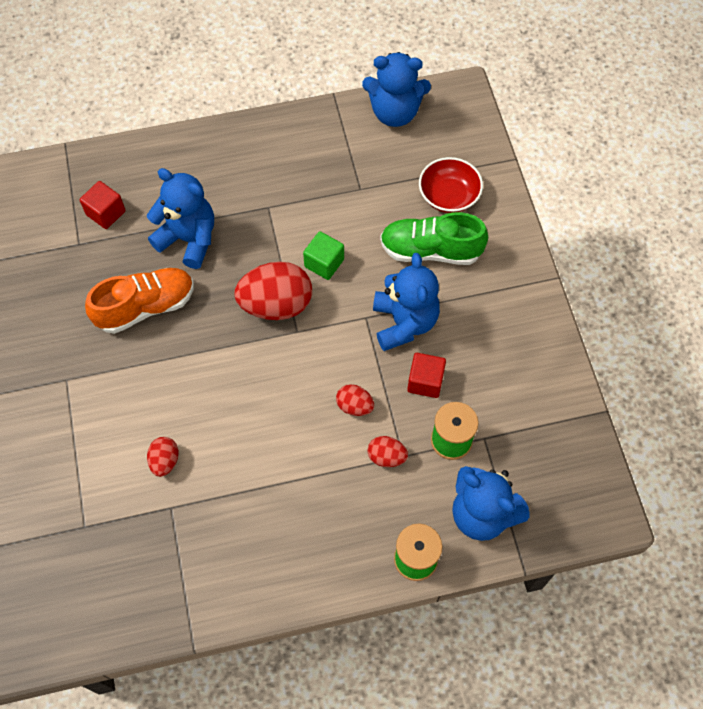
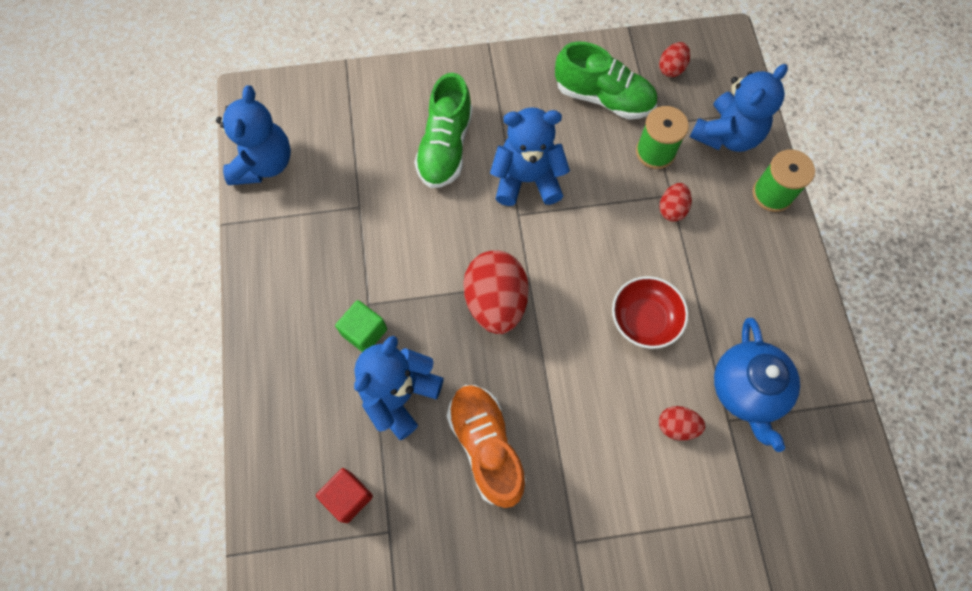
camera: 85 degrees left, 5 degrees up
green cube [303,231,344,280] -> green cube moved to [335,300,387,352]
red egg [336,384,374,416] -> red egg moved to [659,42,690,77]
red cube [407,353,446,398] -> none
red bowl [419,157,483,213] -> red bowl moved to [612,276,688,349]
none -> green shoe [555,41,657,120]
none -> blue teapot [714,318,800,452]

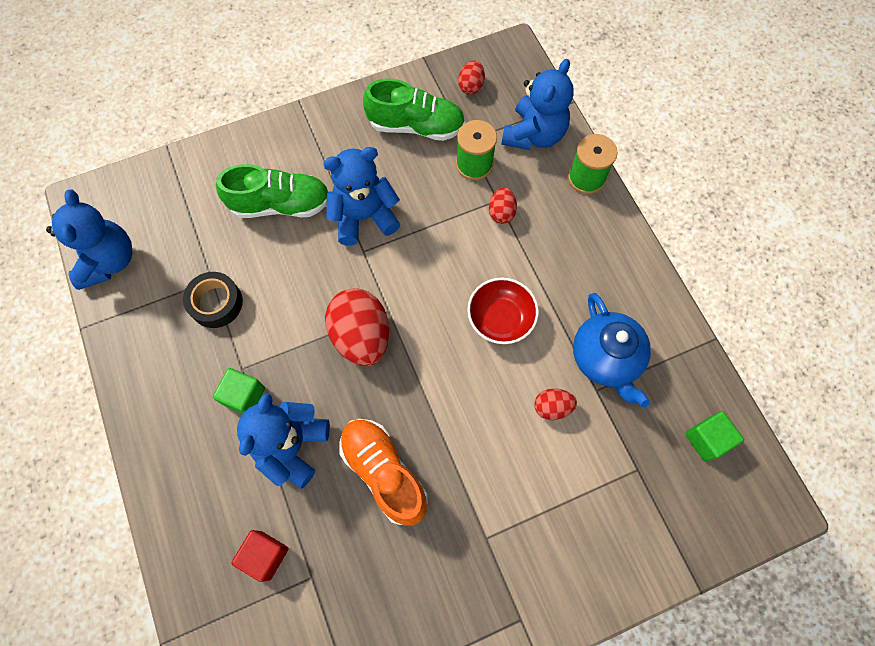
camera: 15 degrees left, 0 degrees up
green shoe [414,73,473,188] -> green shoe turned 90 degrees counterclockwise [216,164,328,218]
none -> black tape [183,272,243,328]
none -> green cube [685,411,744,462]

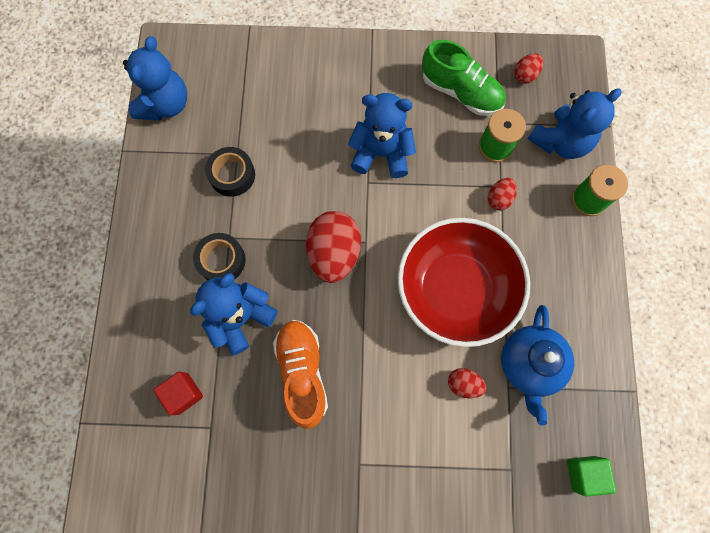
camera: 25 degrees right, 5 degrees up
green cube [213,368,265,414] -> black tape [193,233,246,280]
green shoe [216,164,328,218] -> none
red bowl [467,277,539,344] -> red bowl [398,218,530,347], size x1.96

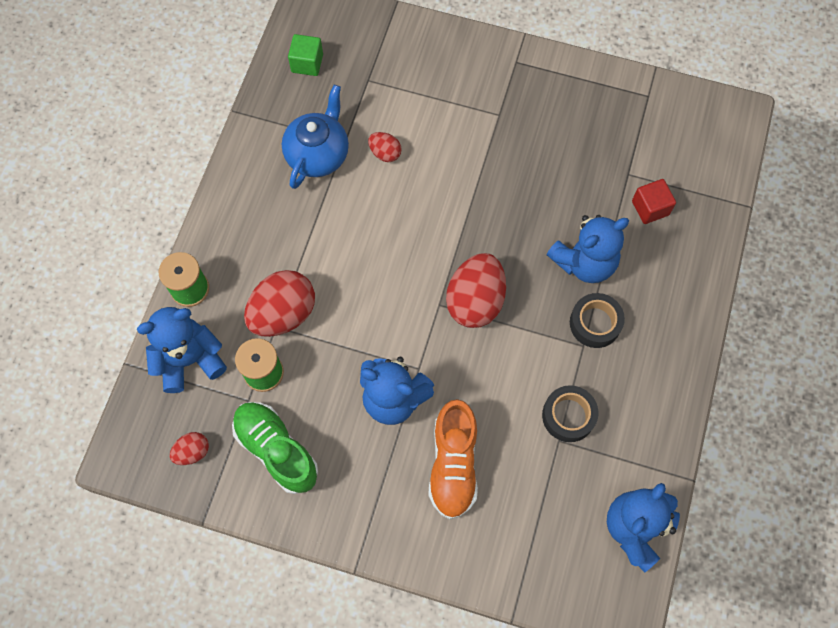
camera: 165 degrees left, 5 degrees down
orange shoe [273,320,328,429] -> orange shoe moved to [428,399,478,519]
red bowl [398,218,530,347] -> none
red egg [488,178,517,211] -> red egg [244,270,315,337], size x2.00

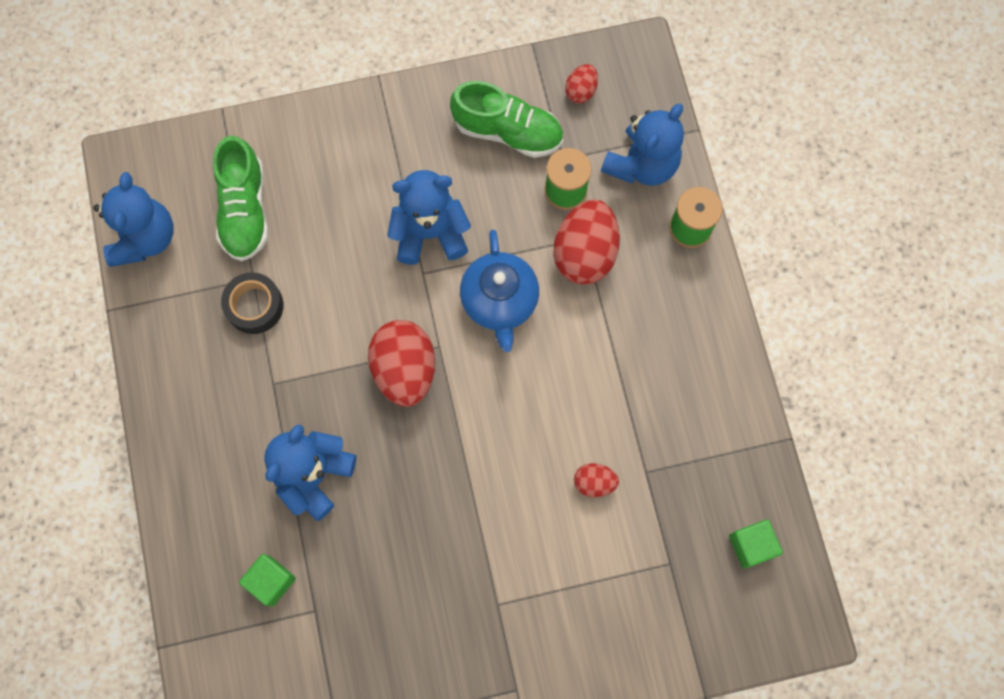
camera: 150 degrees right, 5 degrees up
blue teapot [282,85,349,189] -> blue teapot moved to [460,230,539,352]
orange shoe [428,399,478,519] -> none
black tape [570,293,625,348] -> none
red cube [632,179,676,224] -> green cube [239,554,296,606]
none -> green shoe [213,136,268,261]

